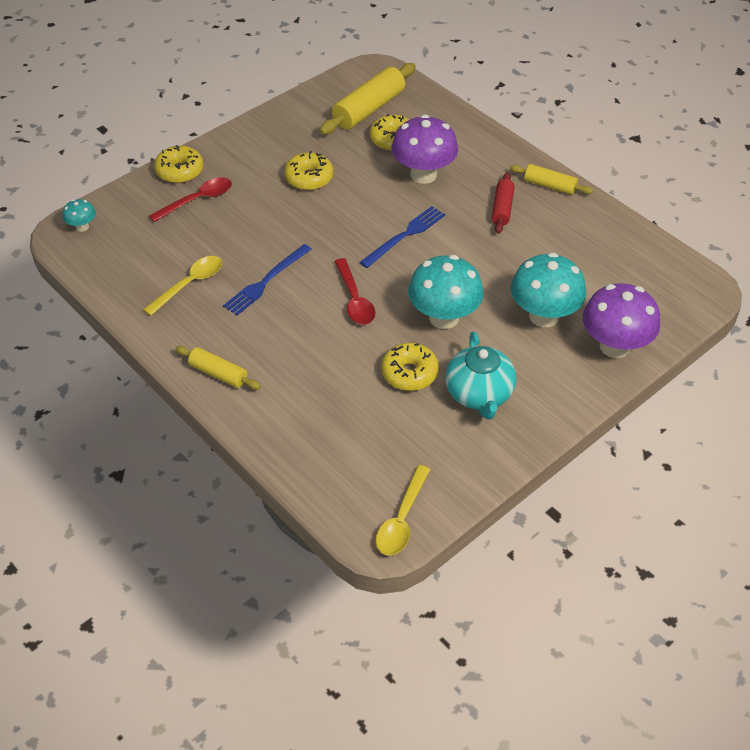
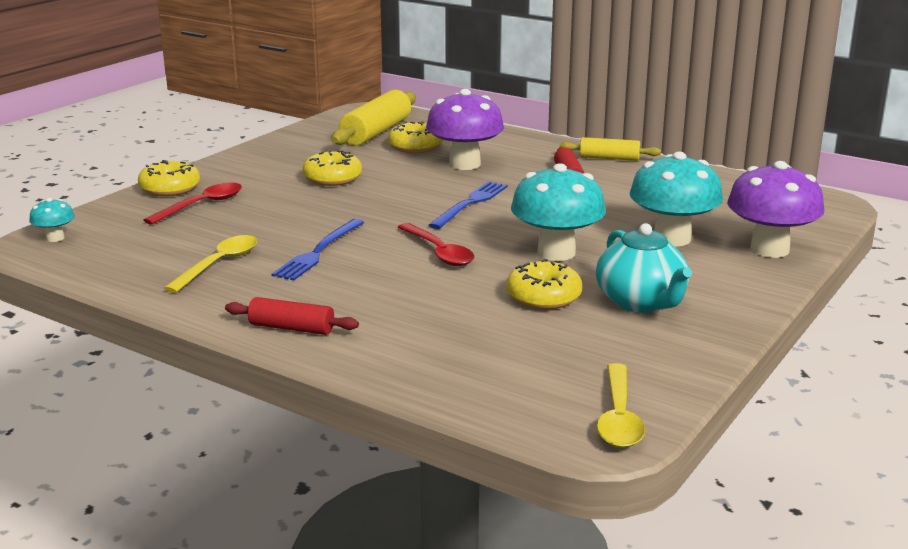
camera: 15 degrees left, 25 degrees down
yellow rolling pin [176,346,261,390] -> red rolling pin [225,297,359,335]

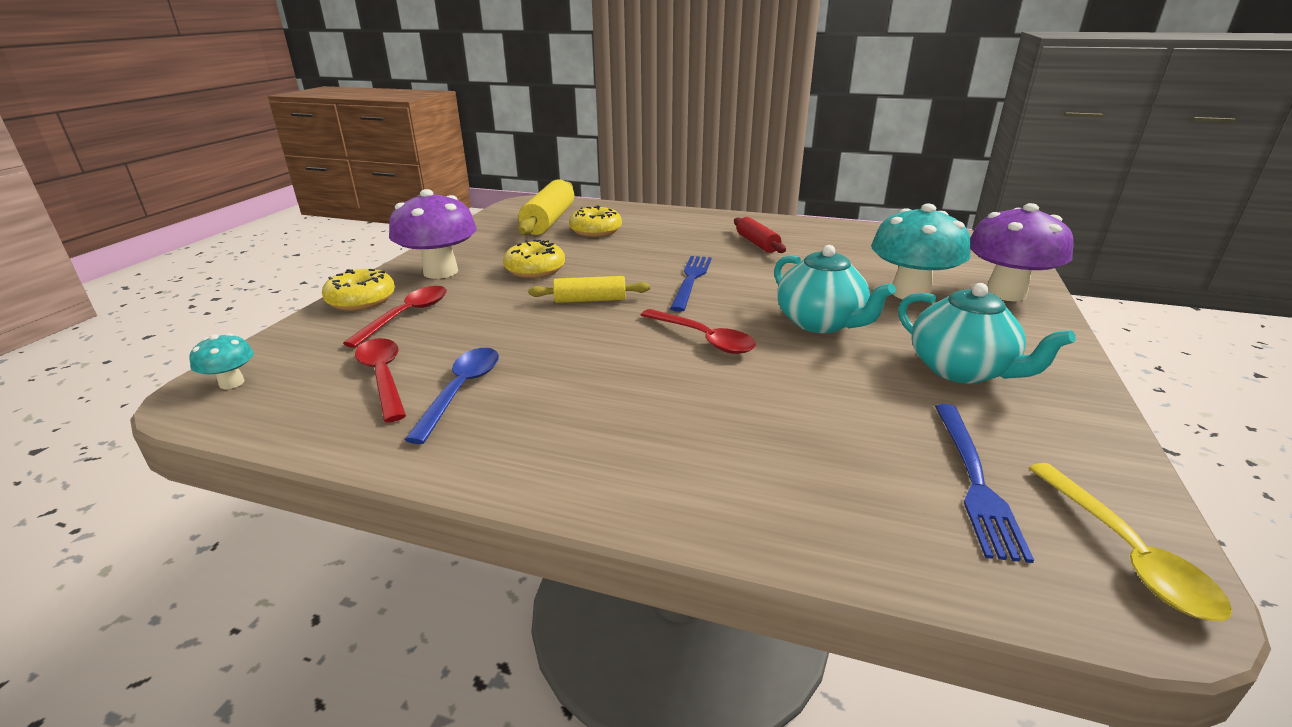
camera: 15 degrees left, 5 degrees up
yellow spoon [164,235,257,293] -> blue spoon [404,348,499,444]
red rolling pin [225,297,359,335] -> none
blue fork [272,219,364,281] -> blue fork moved to [935,404,1034,563]
purple mushroom [426,89,504,170] -> purple mushroom moved to [389,189,477,279]
yellow donut [507,259,582,310] -> none
turquoise mushroom [511,163,606,261] -> turquoise teapot [774,245,896,333]
yellow rolling pin [560,137,661,161] -> yellow rolling pin moved to [528,276,650,303]
none -> red spoon [355,338,406,422]

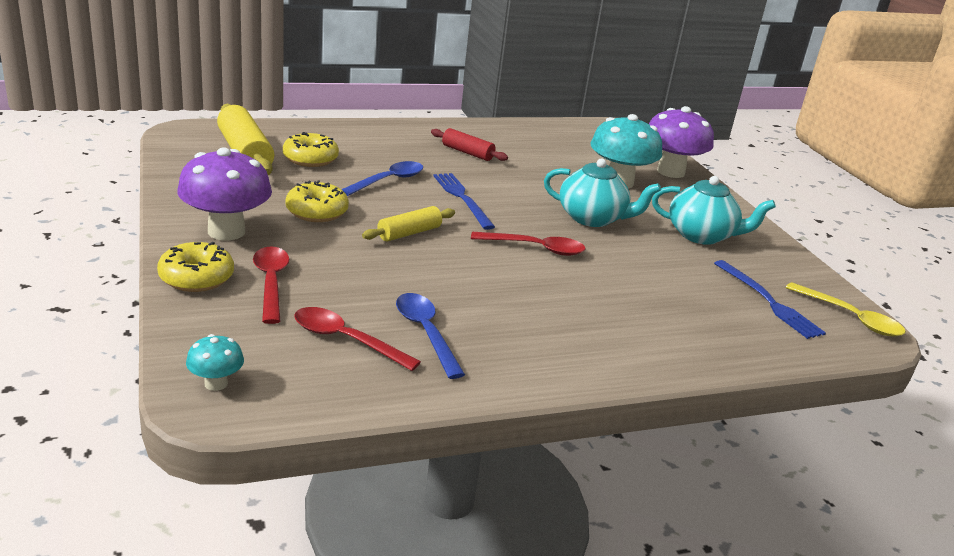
camera: 40 degrees left, 0 degrees up
none -> blue spoon [341,161,423,196]

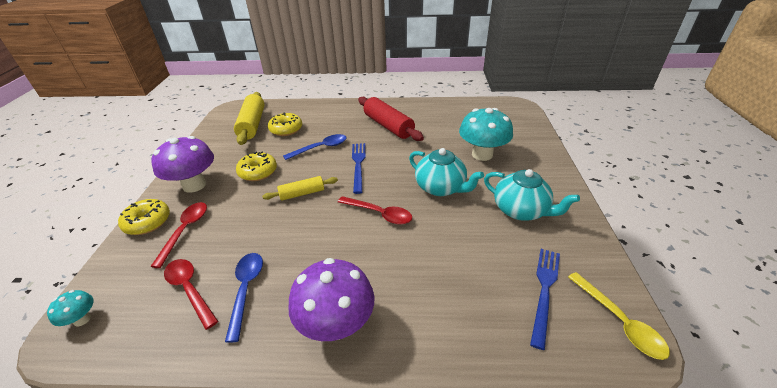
camera: 25 degrees right, 10 degrees up
red rolling pin [431,128,508,161] -> red rolling pin [358,97,424,141], size x1.73
purple mushroom [649,106,714,178] -> purple mushroom moved to [288,258,374,341]
blue fork [714,260,826,339] -> blue fork turned 150 degrees counterclockwise [530,249,560,350]

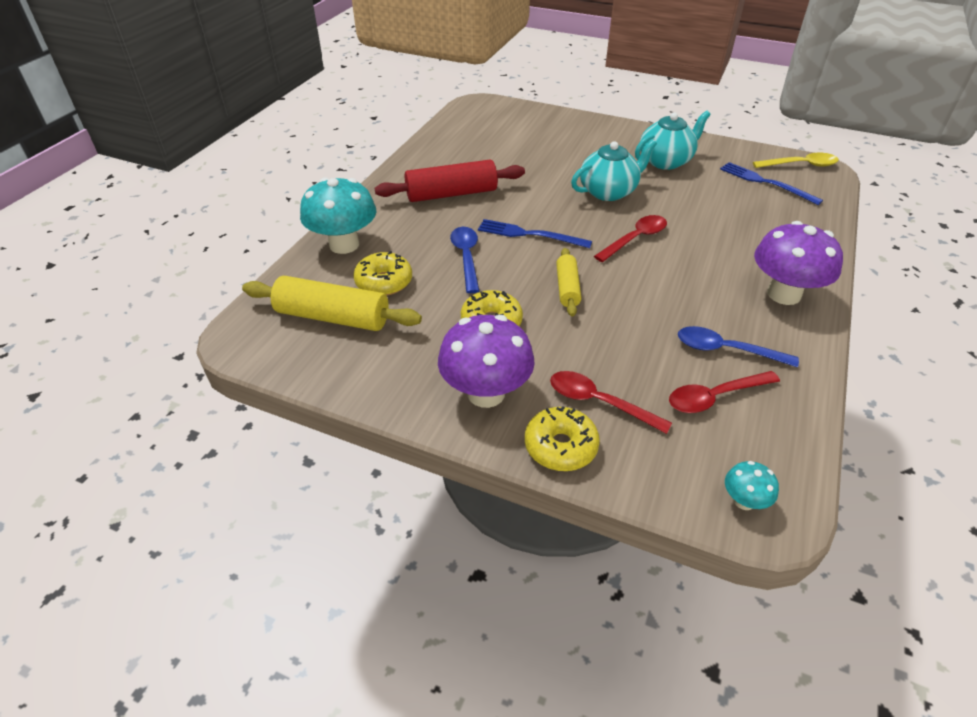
camera: 70 degrees left, 5 degrees up
turquoise mushroom [459,108,513,161] -> turquoise mushroom moved to [300,177,376,254]

